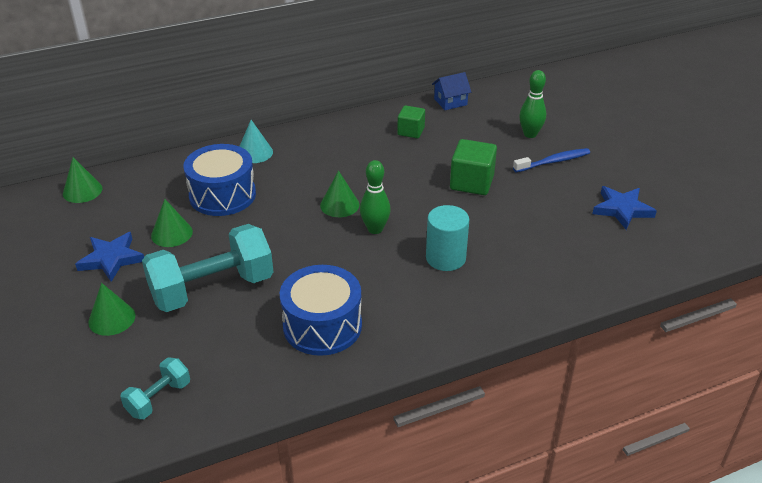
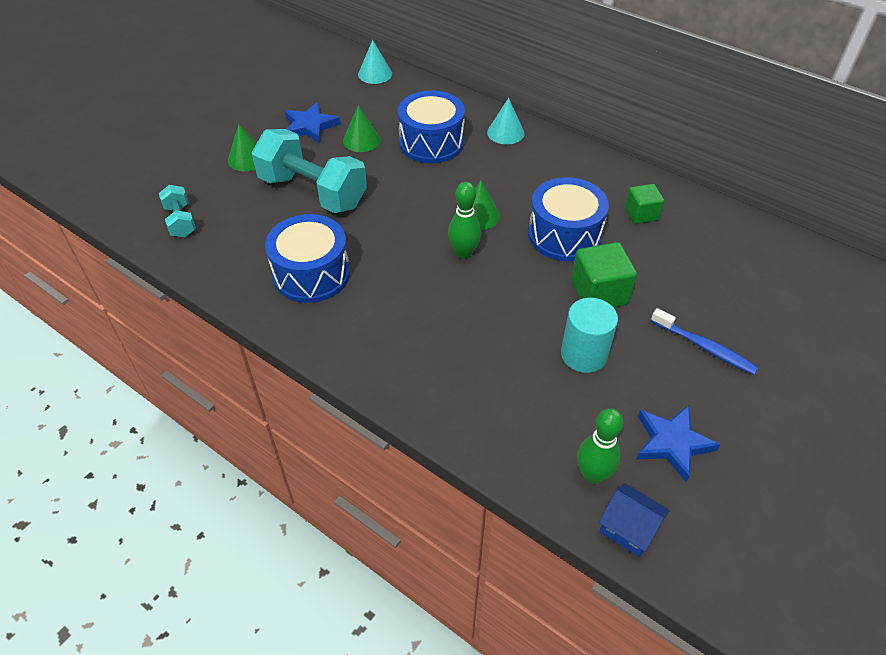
camera: 60 degrees right, 10 degrees up
green cone [63,157,103,203] -> turquoise cone [358,40,392,84]
turquoise dumbbell [120,357,190,419] -> turquoise dumbbell turned 60 degrees clockwise [159,185,196,237]
turquoise cylinder [426,205,469,271] -> turquoise cylinder moved to [561,298,618,373]
blue house [432,72,471,110] -> blue house moved to [599,483,670,557]
green bowling pin [519,70,546,138] -> green bowling pin moved to [577,408,623,484]
none -> blue drum [528,177,609,261]

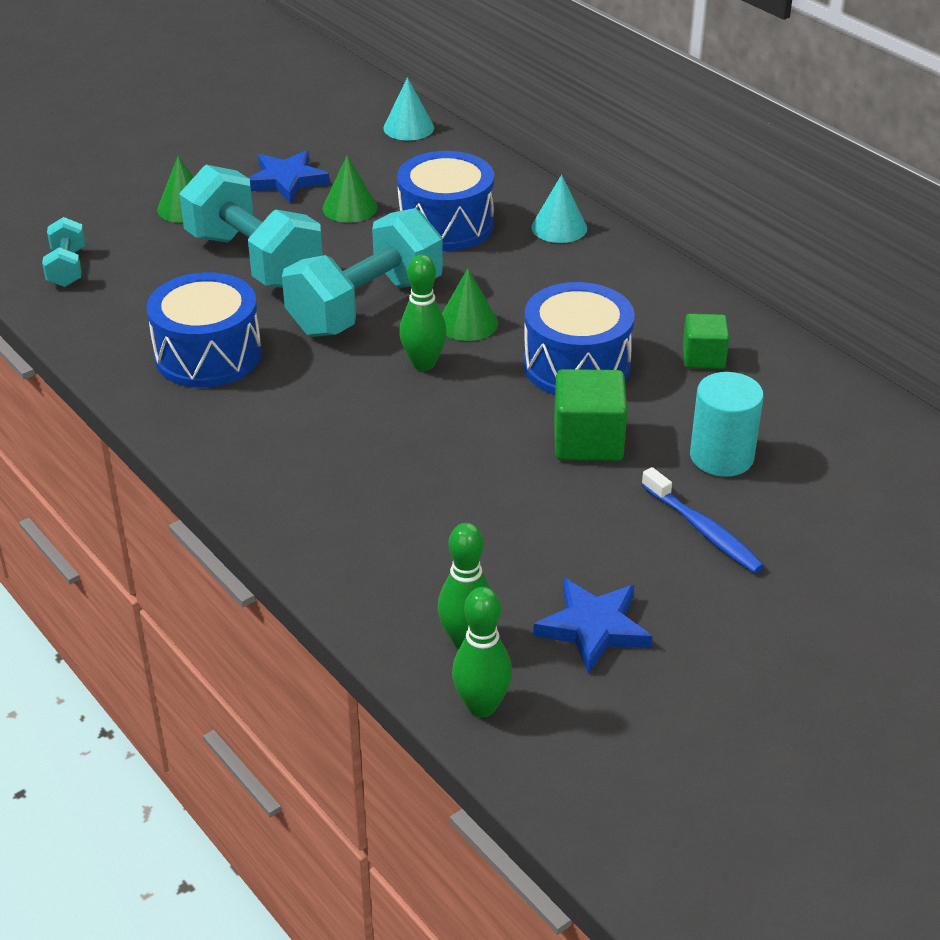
camera: 15 degrees right, 10 degrees down
turquoise cylinder [561,298,618,373] -> turquoise cylinder moved to [690,372,764,477]
blue house [599,483,670,557] -> green bowling pin [452,587,513,717]
none -> turquoise dumbbell [282,208,443,337]

